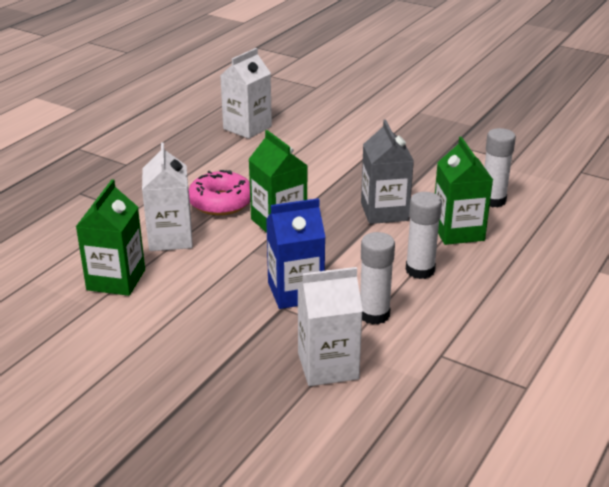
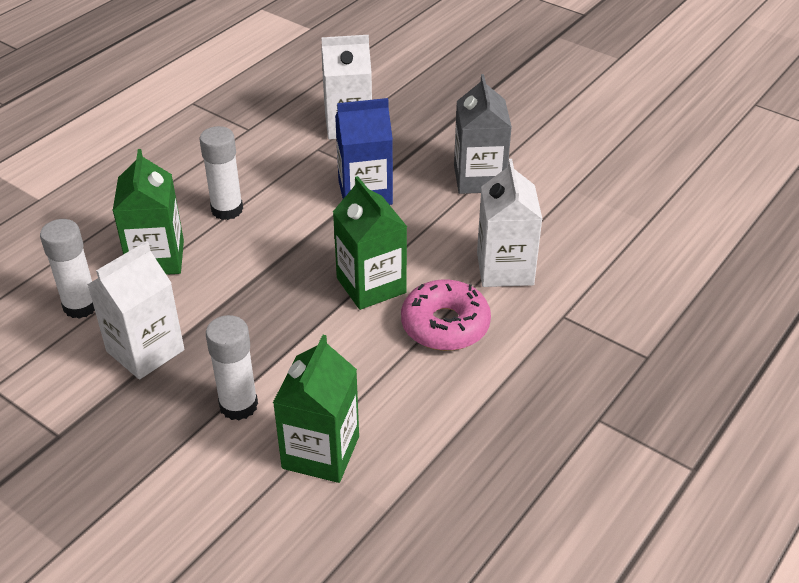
camera: 175 degrees left, 10 degrees up
green carton [76,179,145,296] -> green carton moved to [273,335,359,483]
white carton [220,48,272,139] -> white carton moved to [87,241,184,380]
white glue stick [360,232,395,325] -> white glue stick moved to [206,315,258,420]
grey carton [361,119,414,224] -> grey carton moved to [454,74,512,194]

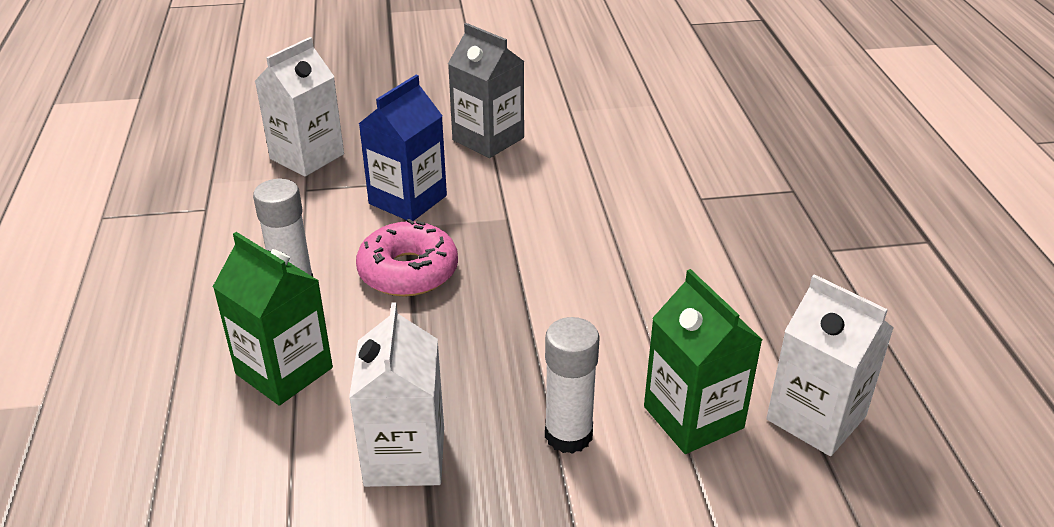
camera: 45 degrees left, 5 degrees down
white glue stick [40,219,95,319] -> none
green carton [333,176,407,310] -> none
pink donut [401,280,491,351] -> pink donut moved to [356,219,458,297]
white carton [477,159,542,287] -> white carton moved to [766,274,894,456]

